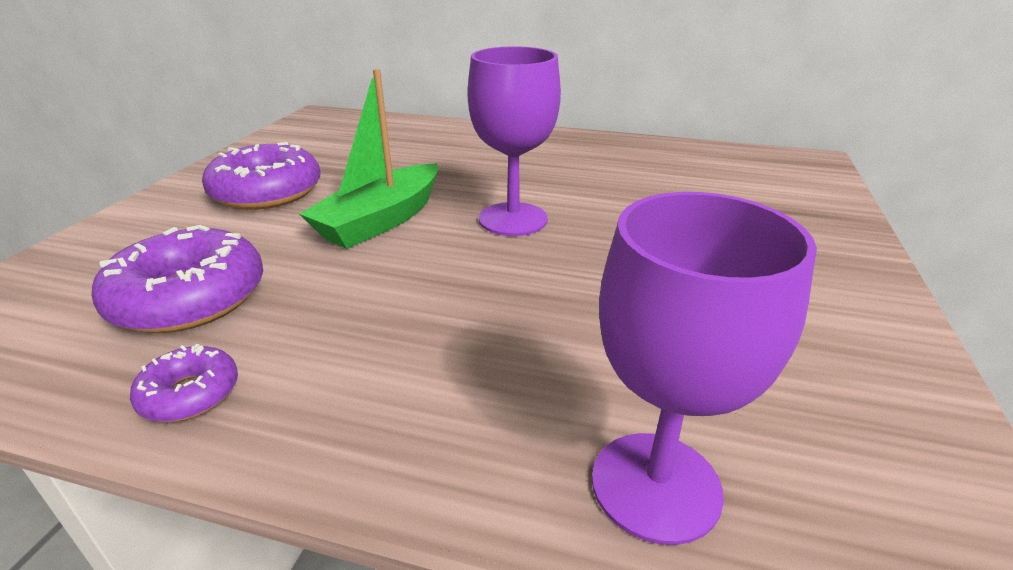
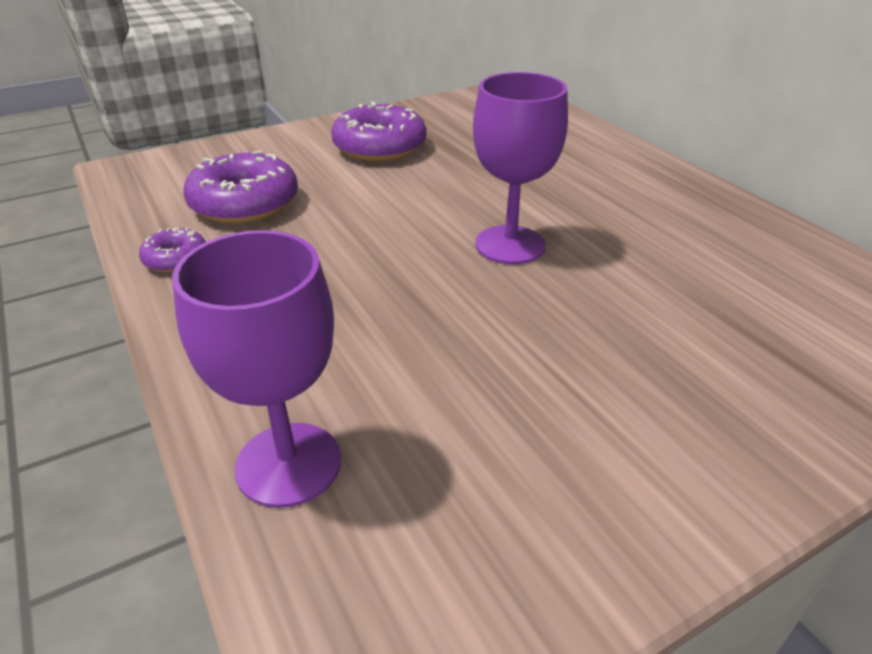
camera: 45 degrees right, 5 degrees up
green boat [299,69,438,249] -> none

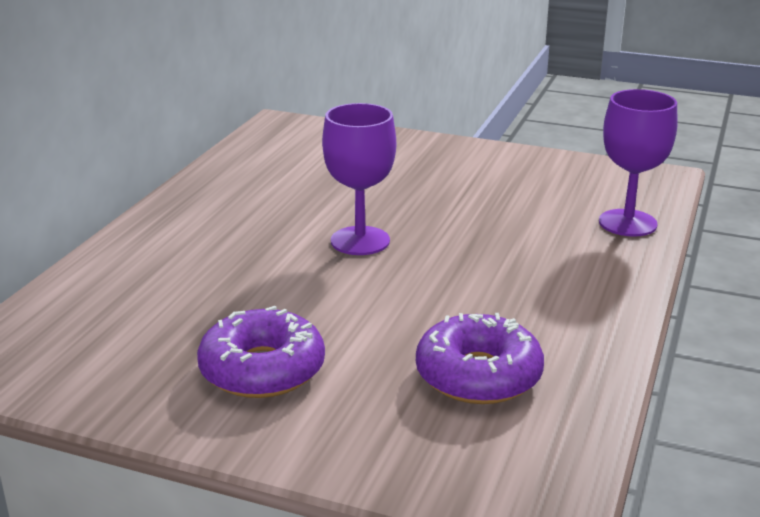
camera: 130 degrees left, 10 degrees down
purple donut [139,228,206,273] -> none

